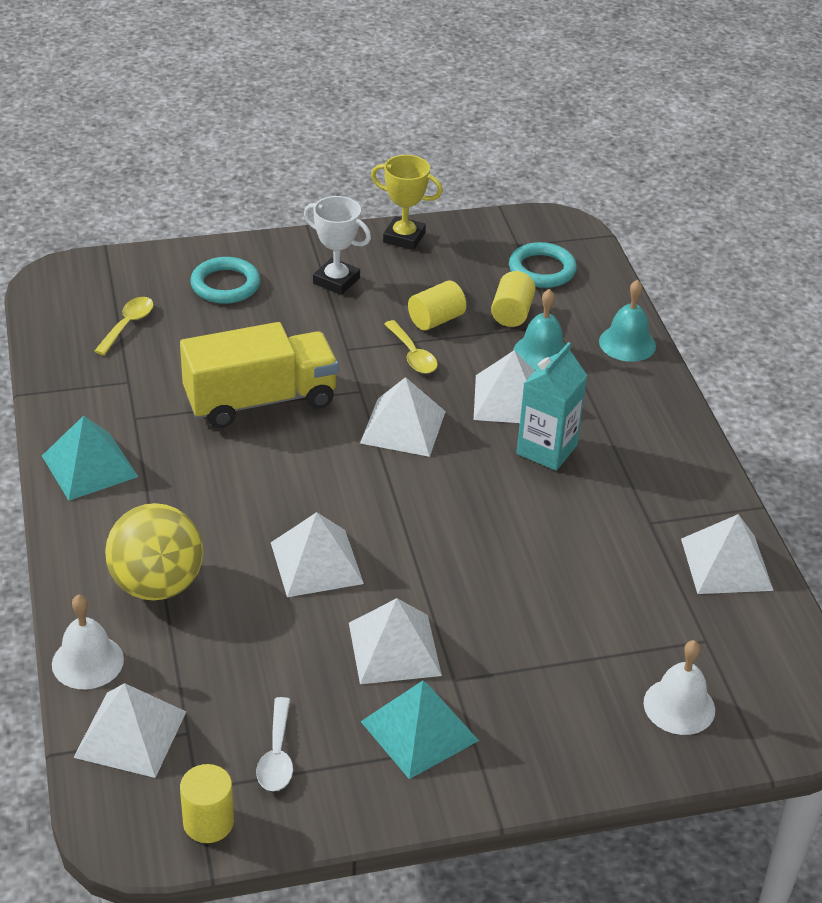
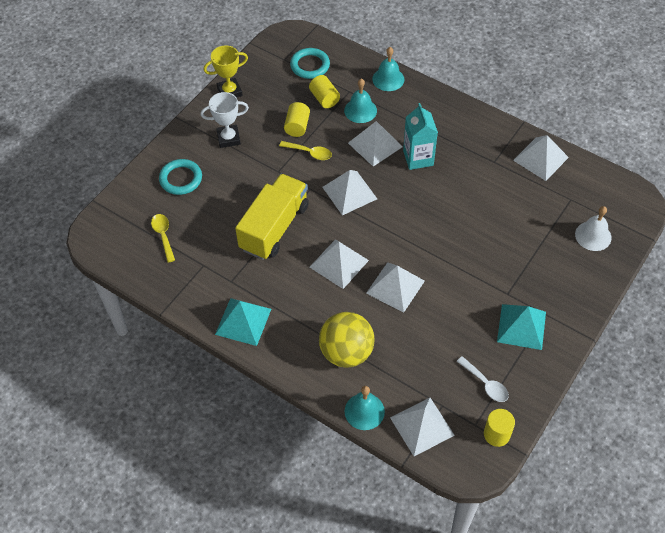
camera: 40 degrees left, 15 degrees up
white bell [52,595,124,689] -> turquoise bell [345,386,385,430]
white pyramid [349,598,442,684] -> white pyramid moved to [310,239,369,289]

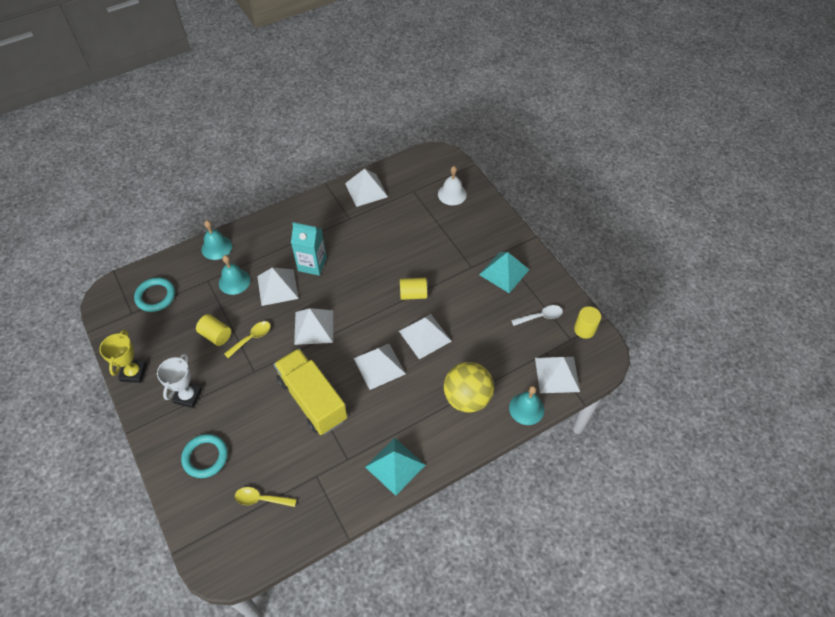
camera: 65 degrees left, 0 degrees up
yellow cylinder [309,75,340,108] -> yellow cylinder moved to [400,278,427,300]

